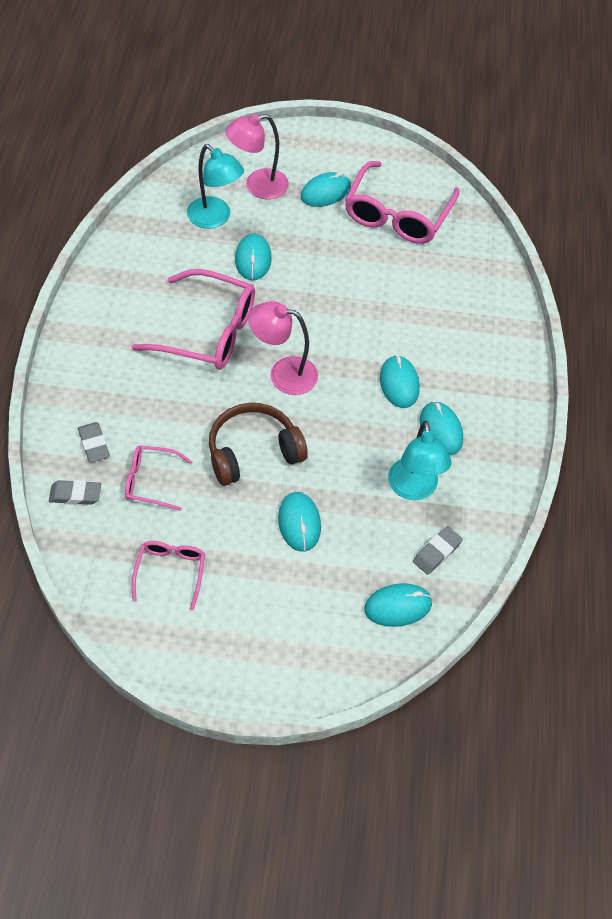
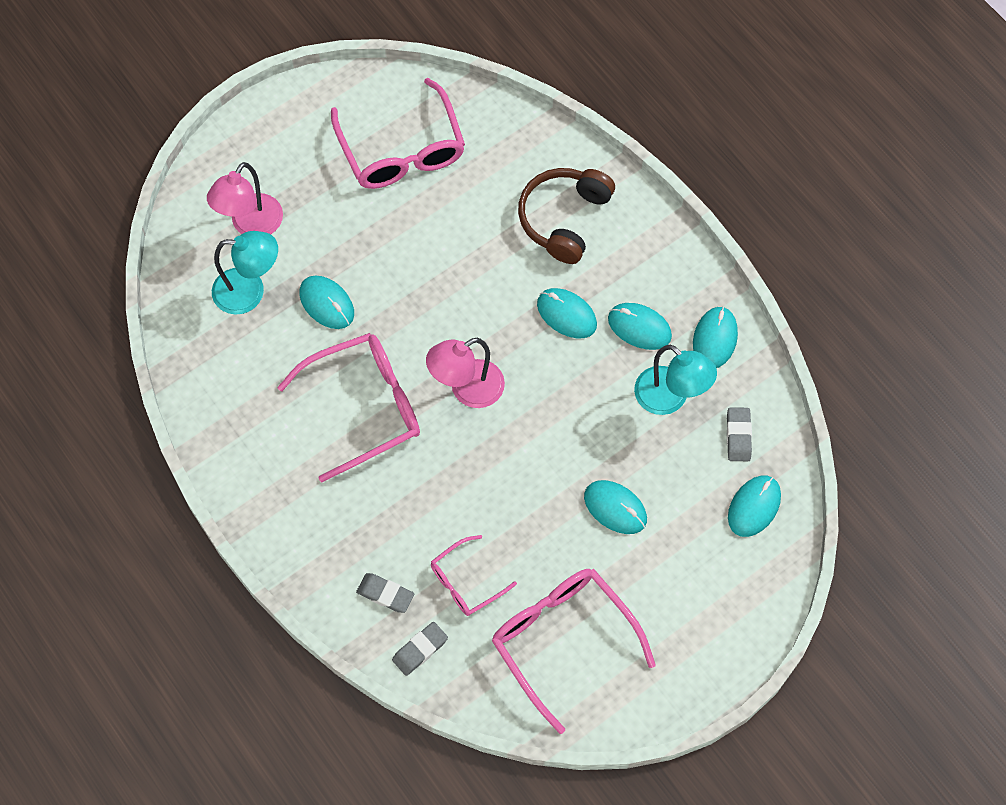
camera: 40 degrees left, 10 degrees up
pink glasses [132,541,205,610] -> pink glasses [492,569,656,734], size x1.84
brown headphones [209,403,308,486] -> brown headphones moved to [518,168,615,264]
turquoise mouse [301,172,351,207] -> turquoise mouse moved to [693,307,738,368]

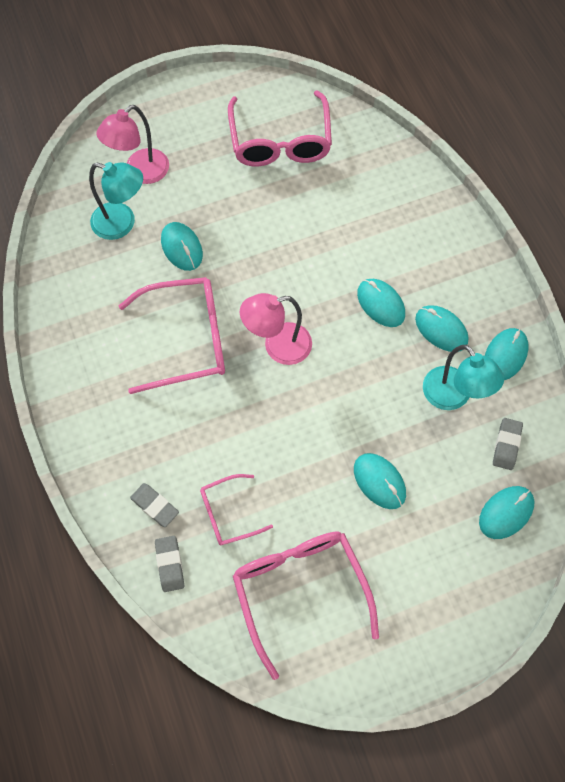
camera: 15 degrees right, 0 degrees up
grey eraser [392,622,448,676] -> grey eraser turned 75 degrees counterclockwise [155,536,184,592]
brown headphones [518,168,615,264] -> none

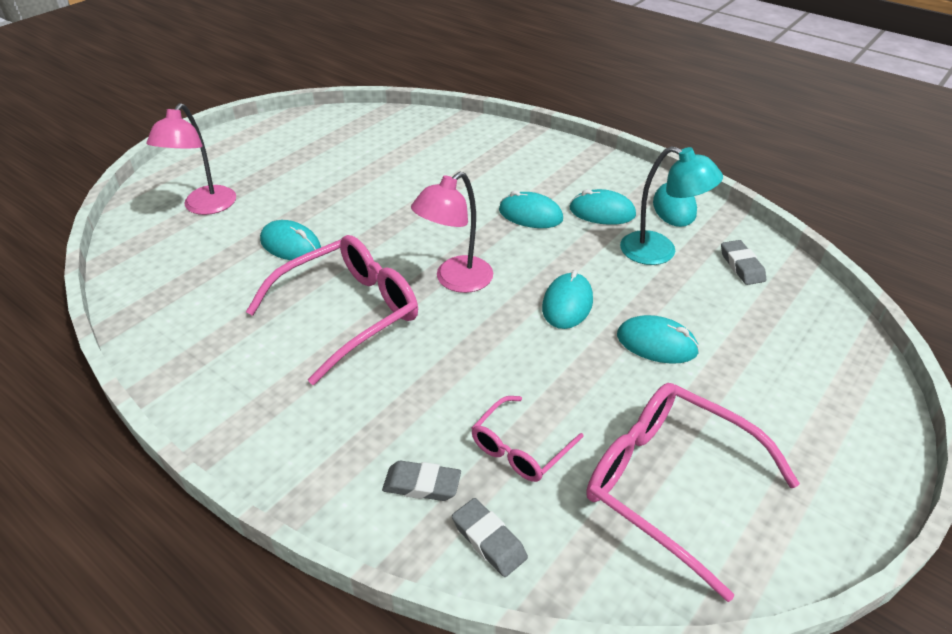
camera: 30 degrees left, 25 degrees down
turquoise lamp [89,162,143,240] -> none
pink glasses [228,90,332,166] -> none
turquoise mouse [479,486,534,539] -> turquoise mouse moved to [542,270,593,329]

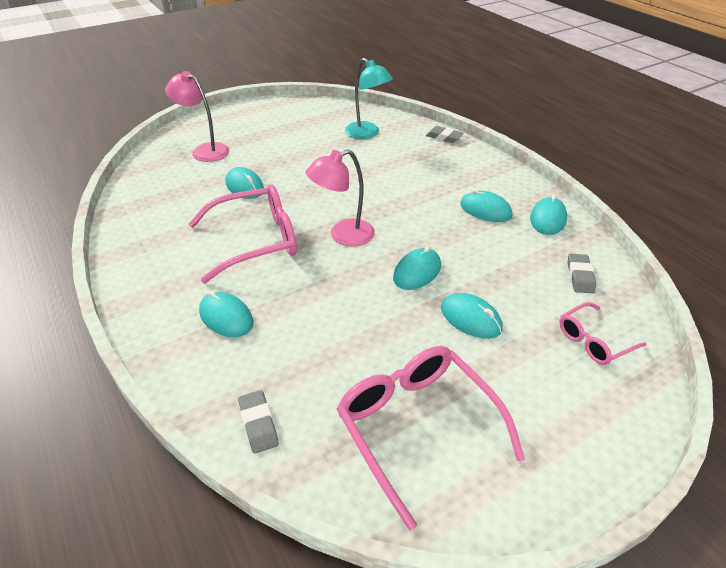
camera: 20 degrees right, 0 degrees up
pink lamp [146,103,236,215] -> pink lamp turned 90 degrees clockwise [165,71,229,162]
grey eraser [382,461,461,501] -> grey eraser moved to [426,126,463,143]
pink glasses [472,396,584,482] -> pink glasses moved to [559,302,647,365]
turquoise mouse [499,191,563,228] -> turquoise mouse moved to [199,291,253,337]
turquoise lamp [620,146,723,265] -> turquoise lamp moved to [345,58,393,139]

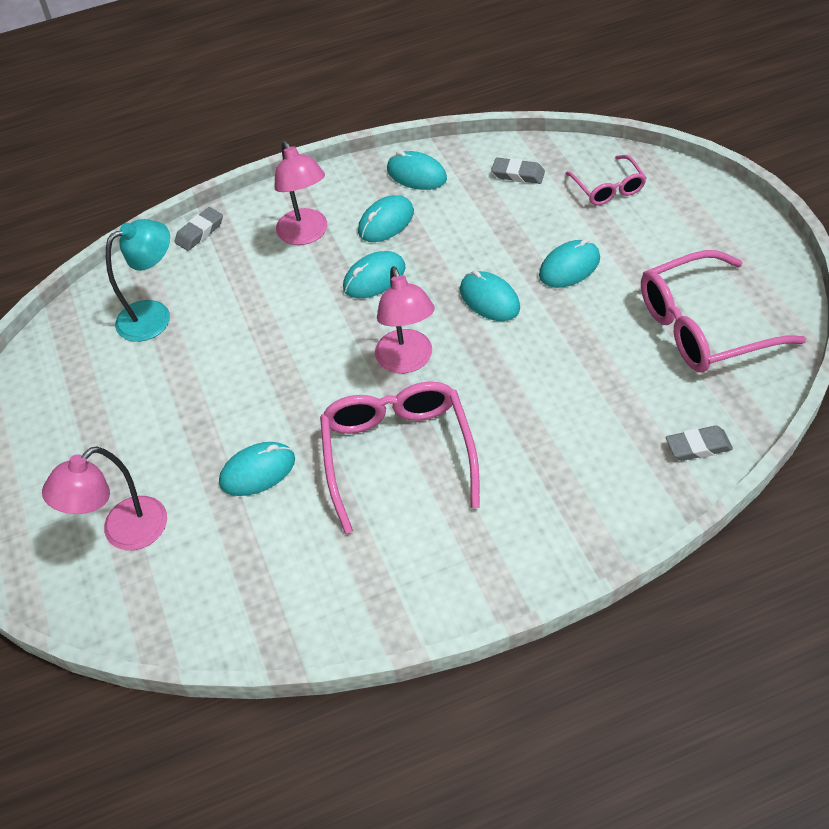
camera: 75 degrees left, 10 degrees up
turquoise mouse [199,291,253,337] -> turquoise mouse moved to [343,251,405,298]
none -> pink lamp [274,141,327,245]

